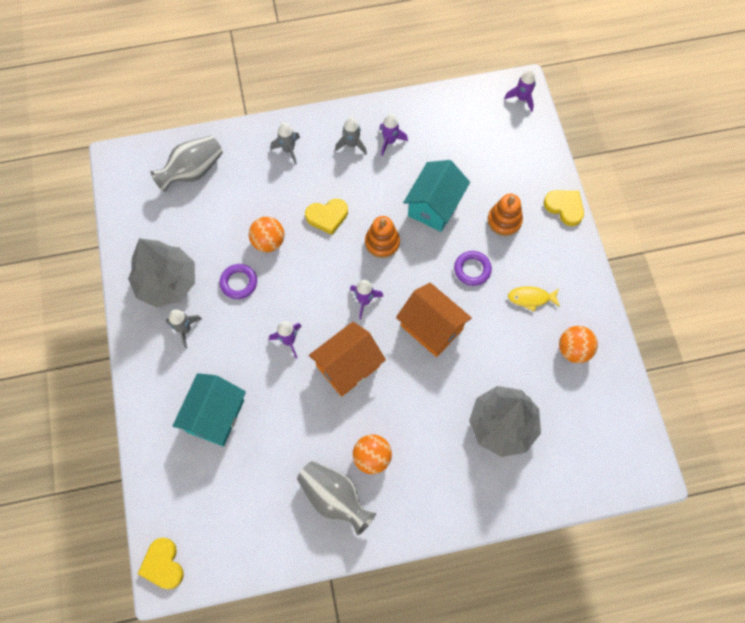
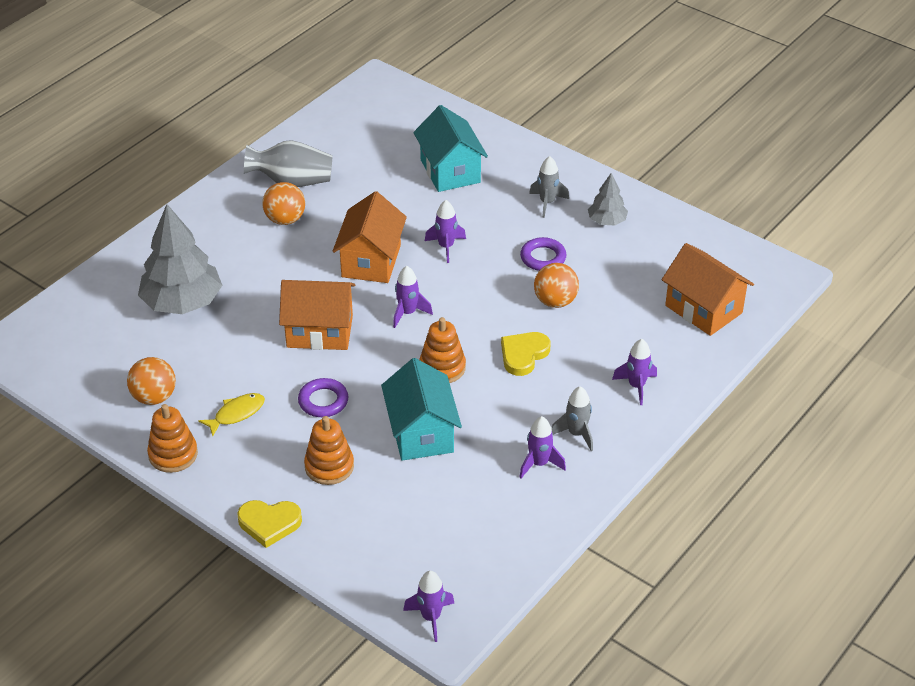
camera: 140 degrees right, 25 degrees down
grey tree [128,238,195,307] -> grey tree [588,173,628,225], size x0.51
yellow heart [138,538,184,589] -> none
grey vase [150,136,223,192] -> orange house [662,243,754,336]
grey rocket [271,123,300,165] -> purple rocket [612,339,657,405]
none -> orange stacking toy [147,404,198,473]

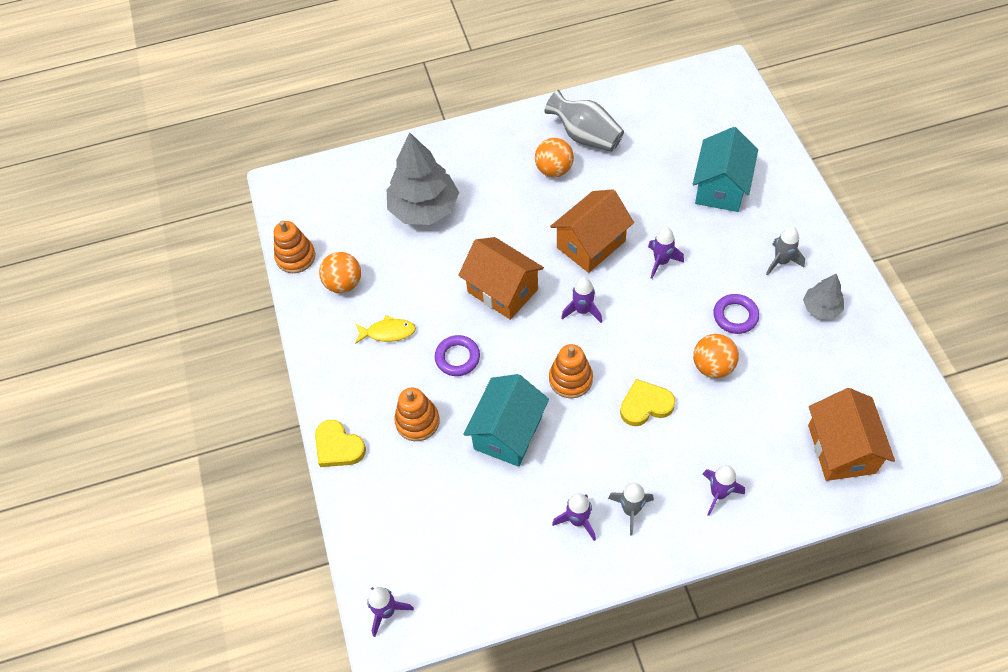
camera: 40 degrees right, 15 degrees up
orange stacking toy [147,404,198,473] -> orange stacking toy moved to [274,220,315,273]

